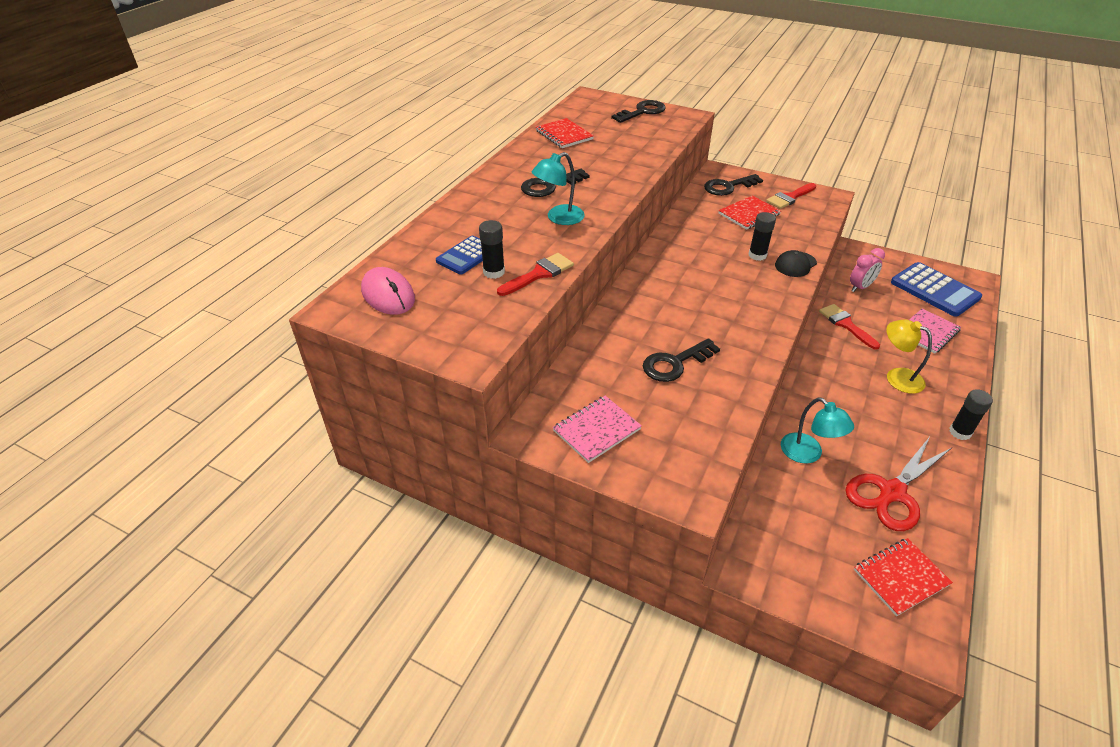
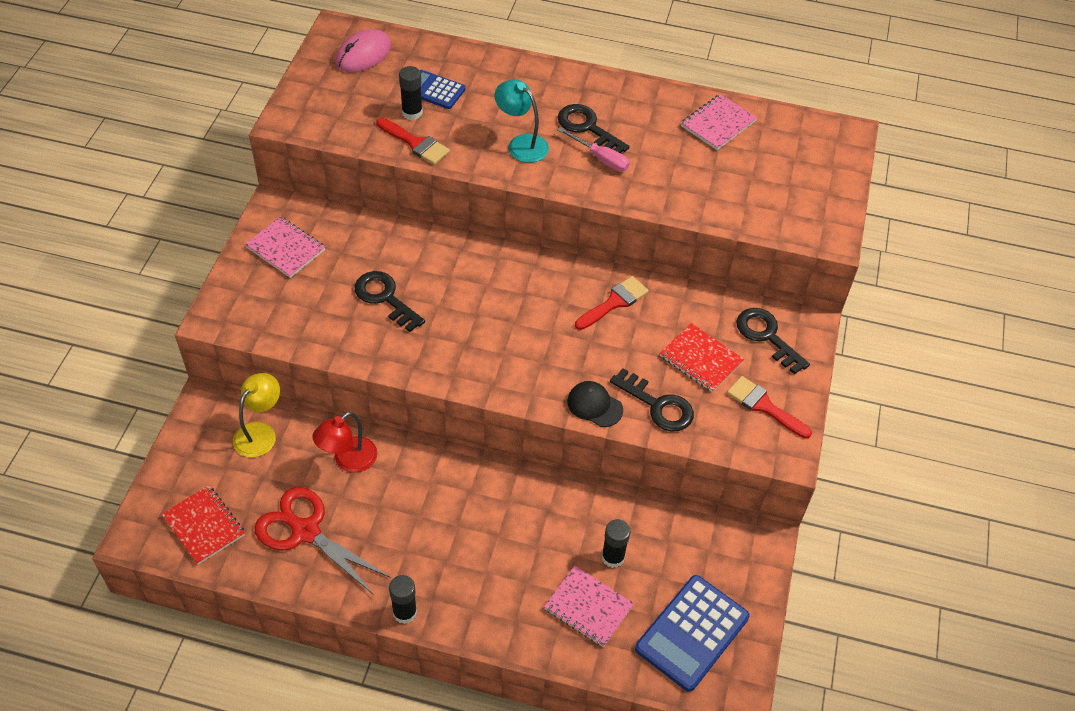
camera: 75 degrees right, 10 degrees up
red notebook [536,118,594,148] -> pink notebook [681,94,757,150]
black key [611,100,665,123] -> black key moved to [610,368,694,432]
black glue stick [749,212,776,261] -> black glue stick moved to [602,519,630,568]
turquoise lamp [781,397,854,463] -> red lamp [312,412,377,473]
red brush [819,304,880,350] -> red brush moved to [575,276,649,330]
pink clock [850,248,885,292] -> none
yellow lamp [886,320,932,394] -> yellow lamp moved to [233,373,280,458]
none -> pink screwdriver [557,127,630,172]

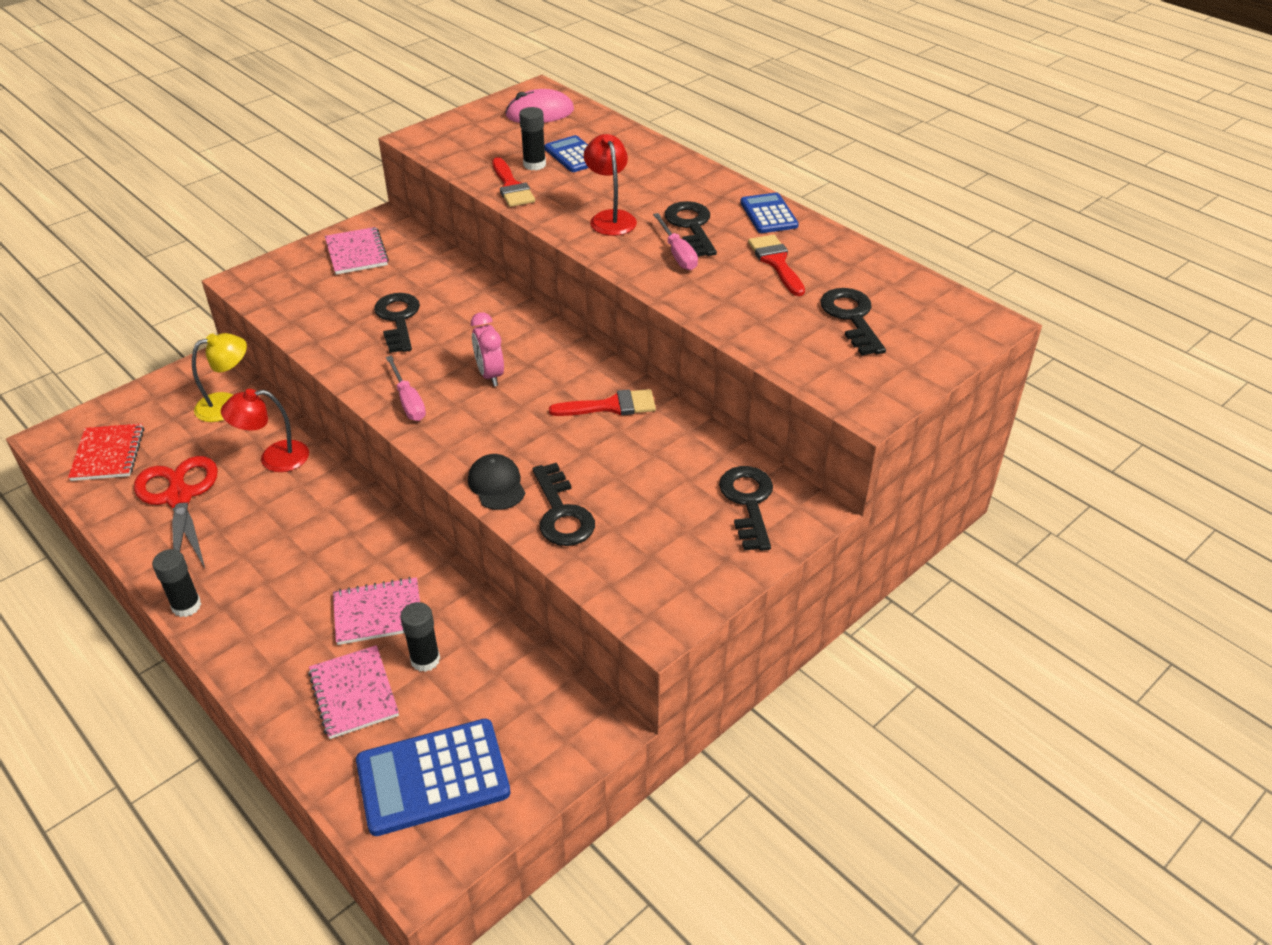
camera: 35 degrees right, 10 degrees down
turquoise lamp [495,79,549,163] -> red lamp [584,134,637,236]
red notebook [660,323,744,392] -> none
pink notebook [681,94,757,150] -> pink notebook moved to [333,577,420,645]
red brush [727,376,812,439] -> red brush moved to [748,235,805,296]
none -> pink screwdriver [386,356,426,421]
none -> pink clock [471,312,504,386]
none -> blue calculator [740,193,799,233]
none -> black key [820,288,886,356]

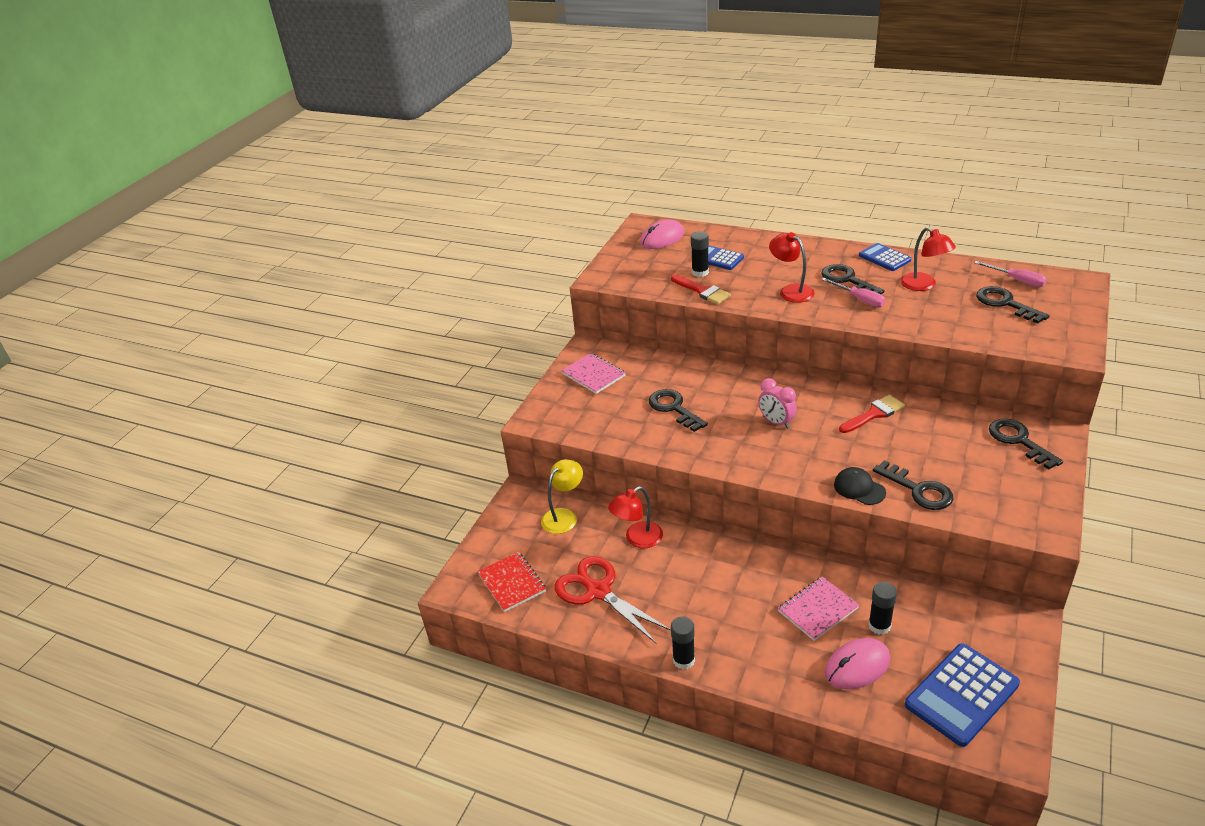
camera: 20 degrees left, 5 degrees down
pink notebook [308,645,399,739] -> pink mouse [825,638,890,690]
pink screwdriver [386,356,426,421] -> pink screwdriver moved to [974,261,1047,287]
red brush [748,235,805,296] -> red lamp [900,227,956,291]

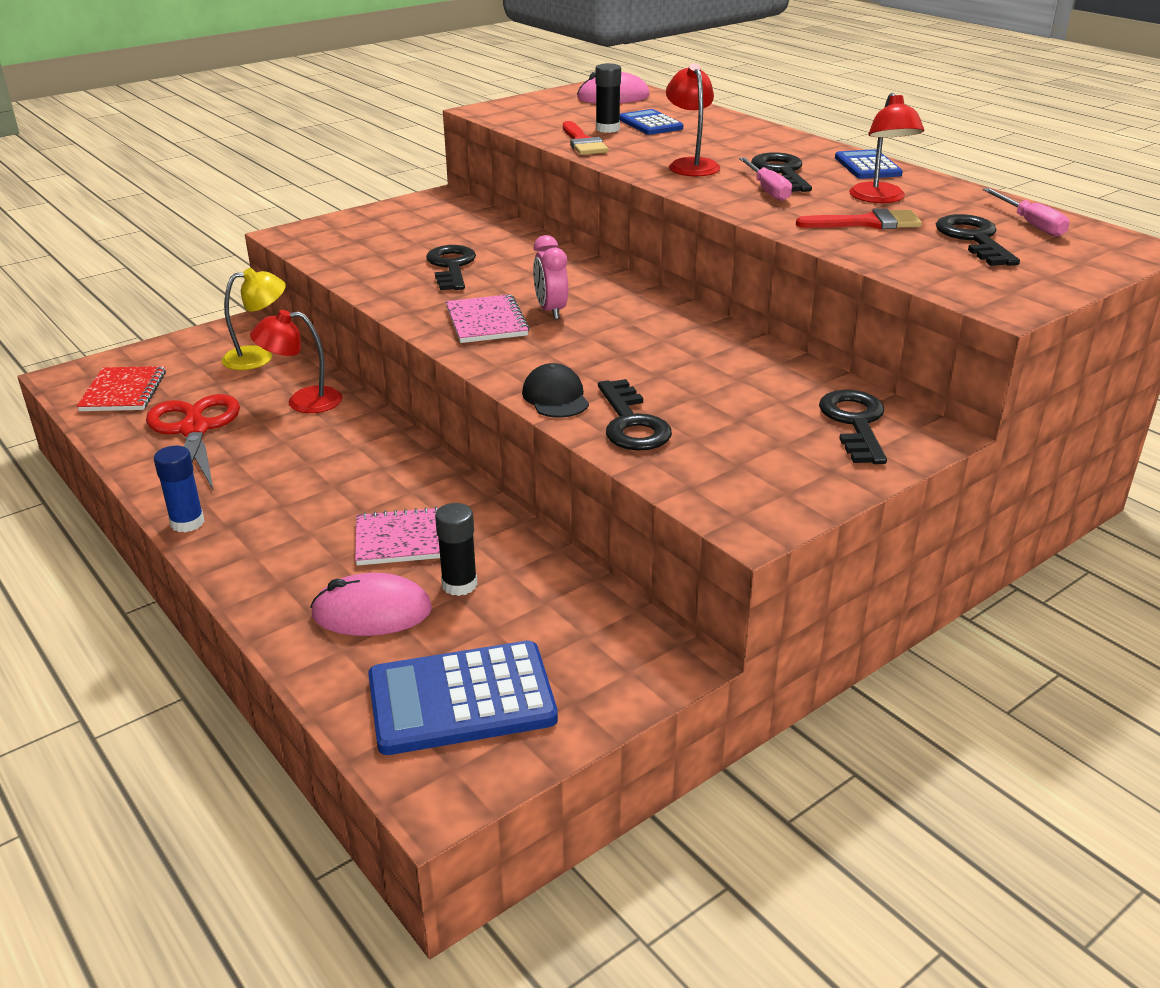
camera: 25 degrees right, 5 degrees down
pink notebook [561,353,626,394] -> pink notebook moved to [446,294,530,343]
black glue stick [671,616,695,669] -> blue glue stick [154,446,204,532]
red brush [839,395,905,433] -> red brush moved to [796,209,922,229]

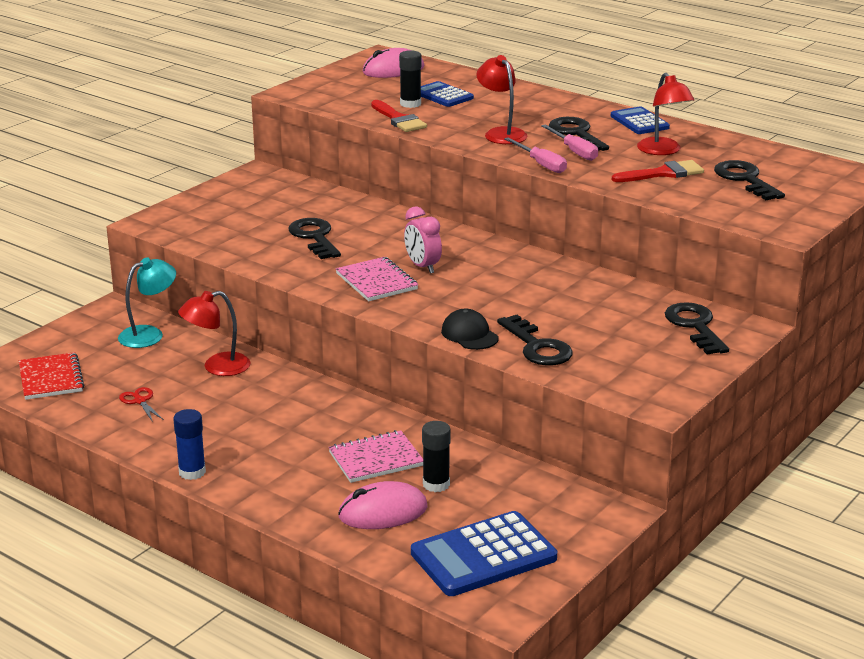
camera: 15 degrees left, 5 degrees down
red scissors [146,394,240,491] -> red scissors [119,387,164,422], size x0.43
yellow lamp [221,268,286,370] -> turquoise lamp [118,257,176,348]
pink screwdriver [983,188,1069,237] -> pink screwdriver moved to [504,137,567,173]

